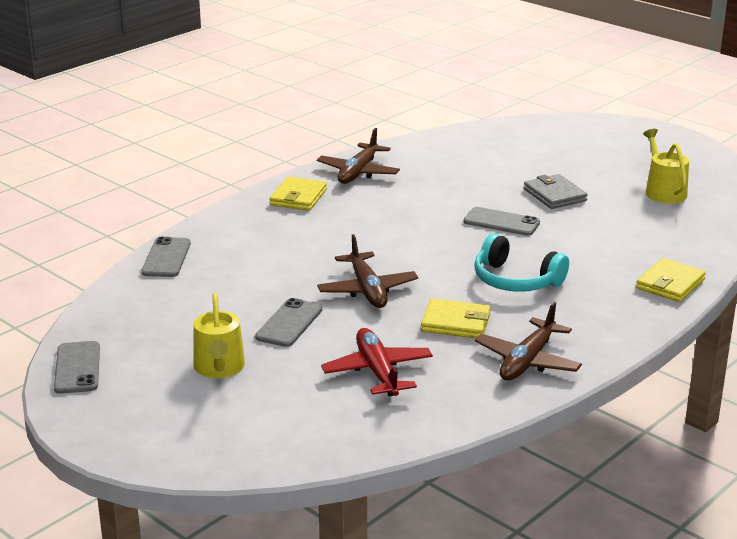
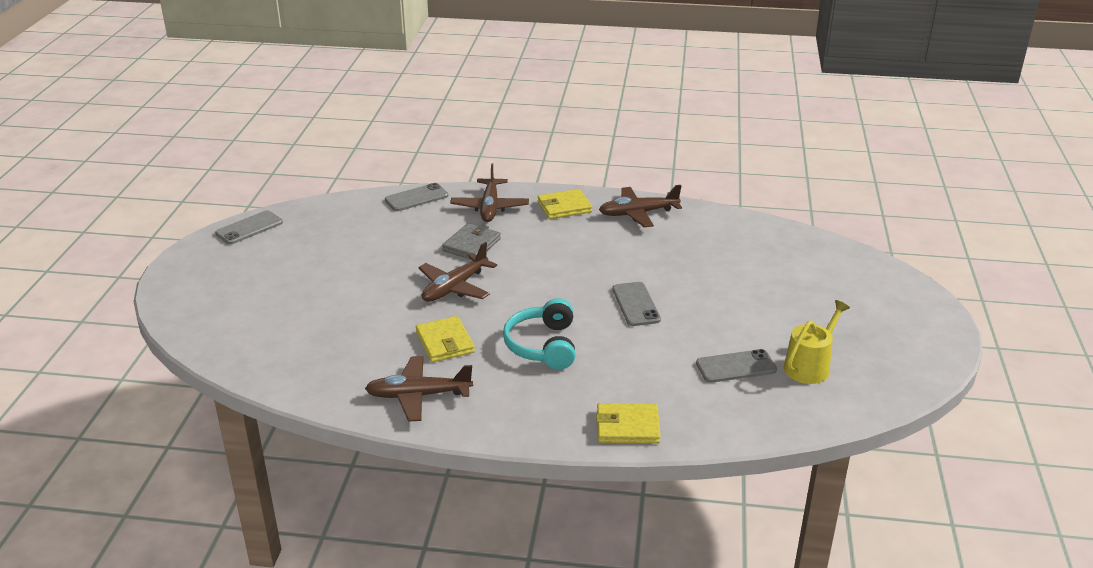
camera: 55 degrees right, 5 degrees up
yellow watering can [194,293,245,378] -> none
grey phone [255,298,322,347] -> grey phone moved to [696,349,777,383]
red plane [321,328,433,397] -> none
grey wallet [524,174,588,209] -> grey wallet moved to [442,223,501,260]
none -> brown plane [450,164,529,222]

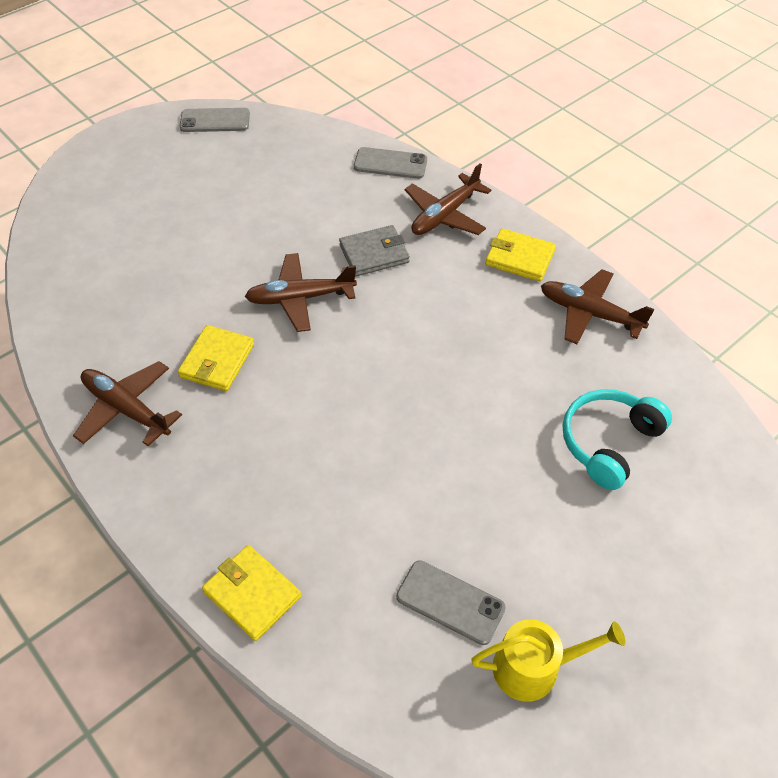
camera: 40 degrees right, 20 degrees up
turquoise headphones [503,298,575,369] -> turquoise headphones moved to [563,389,672,490]
grey phone [612,282,661,326] -> none

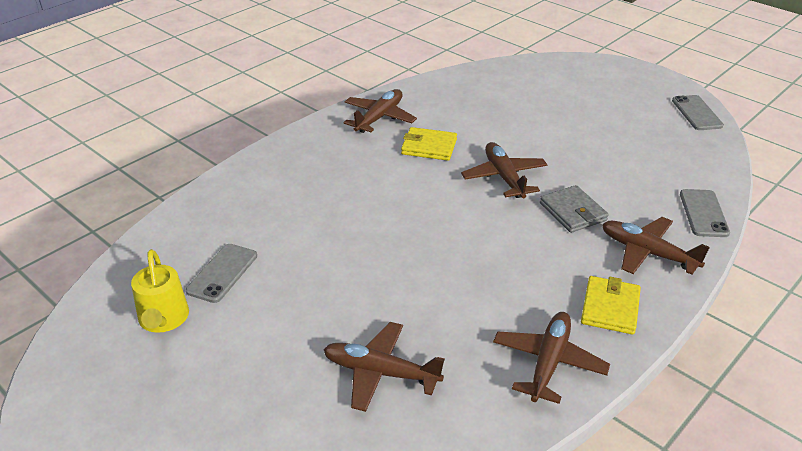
camera: 85 degrees right, 15 degrees down
yellow wallet [202,545,301,641] -> none
turquoise headphones [563,389,672,490] -> brown plane [323,322,445,412]

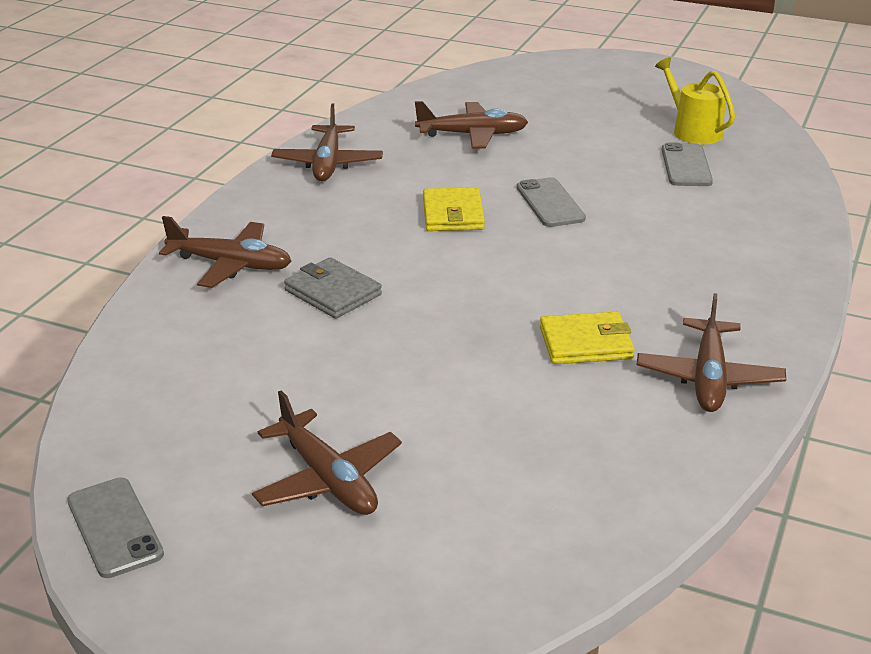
camera: 160 degrees right, 5 degrees down
brown plane [461,142,548,198] -> brown plane moved to [252,390,402,515]
yellow wallet [581,276,641,335] -> yellow wallet moved to [423,187,485,231]
grey phone [680,189,730,237] -> grey phone moved to [517,177,586,227]

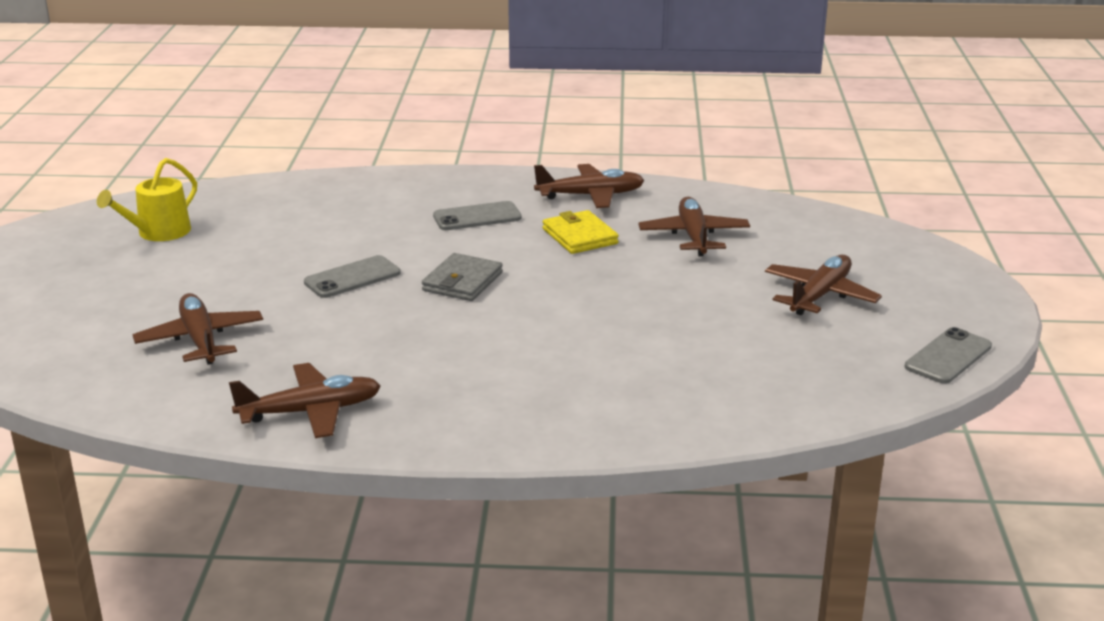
camera: 110 degrees left, 5 degrees down
brown plane [159,216,291,288] -> brown plane moved to [638,197,750,256]
grey wallet [284,257,382,319] -> grey wallet moved to [422,253,503,301]
yellow wallet [423,187,485,231] -> none
grey phone [662,142,713,186] -> grey phone moved to [433,201,522,230]

